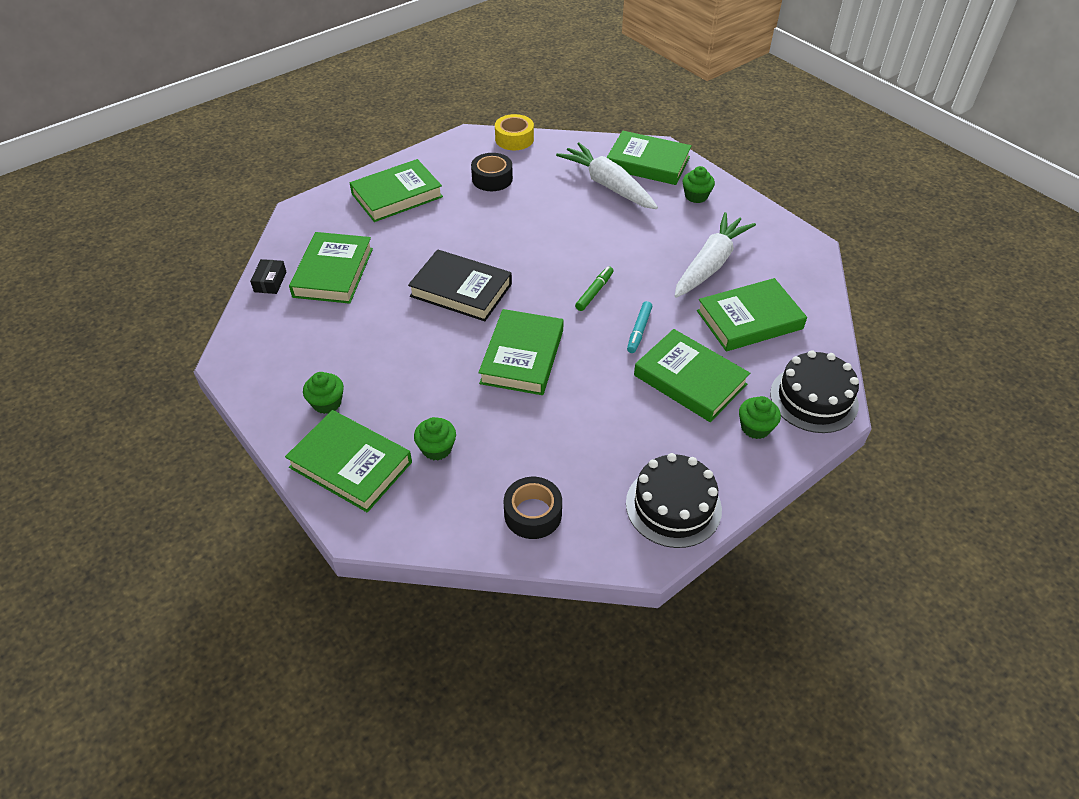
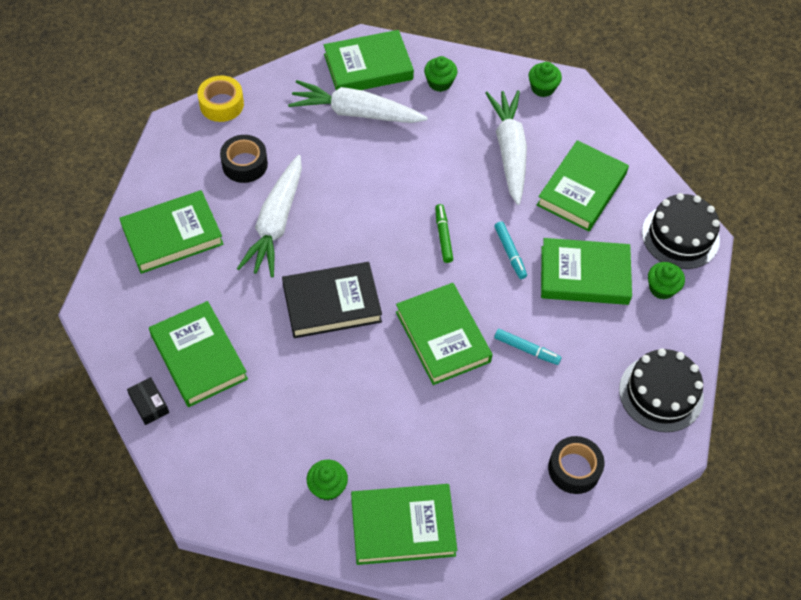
camera: 40 degrees left, 10 degrees up
green book [350,159,443,222] -> green book turned 45 degrees clockwise [119,190,224,274]
green cupcake [414,417,456,460] -> green cupcake moved to [529,62,562,97]
none -> white carrot [237,155,302,277]
none -> turquoise marker [494,329,562,365]

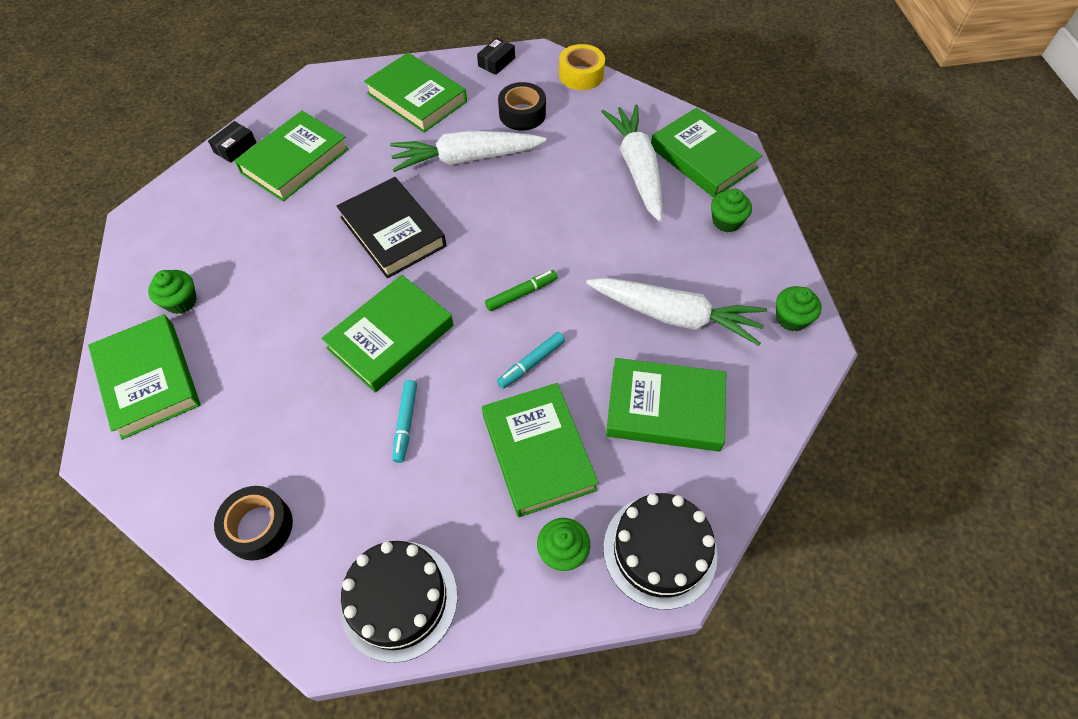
camera: 70 degrees right, 0 degrees up
white carrot [486,90,527,205] -> white carrot turned 45 degrees clockwise [586,278,767,346]
none -> black box [477,38,515,75]

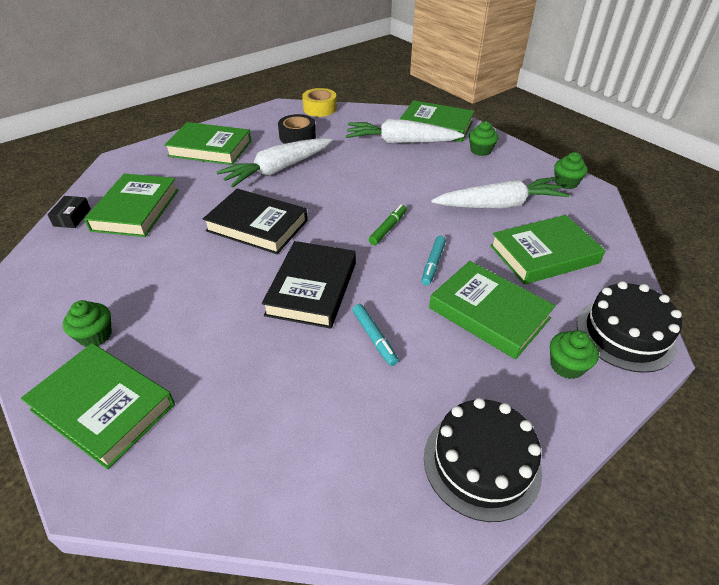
camera: 30 degrees left, 15 degrees down
black tape [214,486,293,561] -> none
green book [321,275,453,392] -> black book [262,241,356,329]
black box [477,38,515,75] -> none
white carrot [601,105,663,222] -> white carrot turned 45 degrees counterclockwise [346,119,464,143]

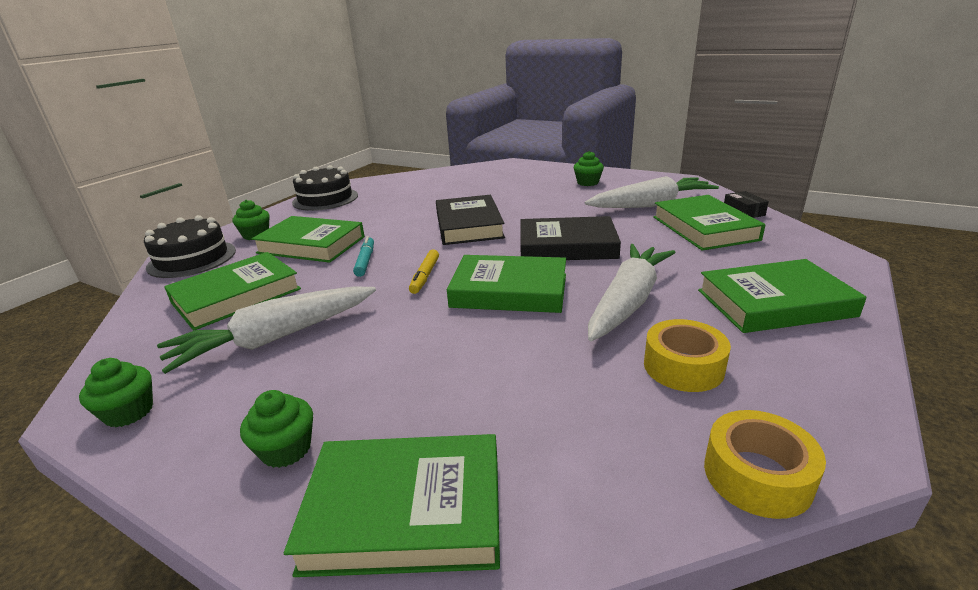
camera: 160 degrees right, 15 degrees down
green book [21,343,175,470] -> green book moved to [447,255,566,313]
black tape [278,114,316,144] -> yellow tape [644,319,731,392]
white carrot [346,119,464,143] -> white carrot moved to [585,176,719,208]
turquoise marker [353,304,399,366] -> none
green marker [369,204,407,245] -> yellow marker [409,249,439,294]

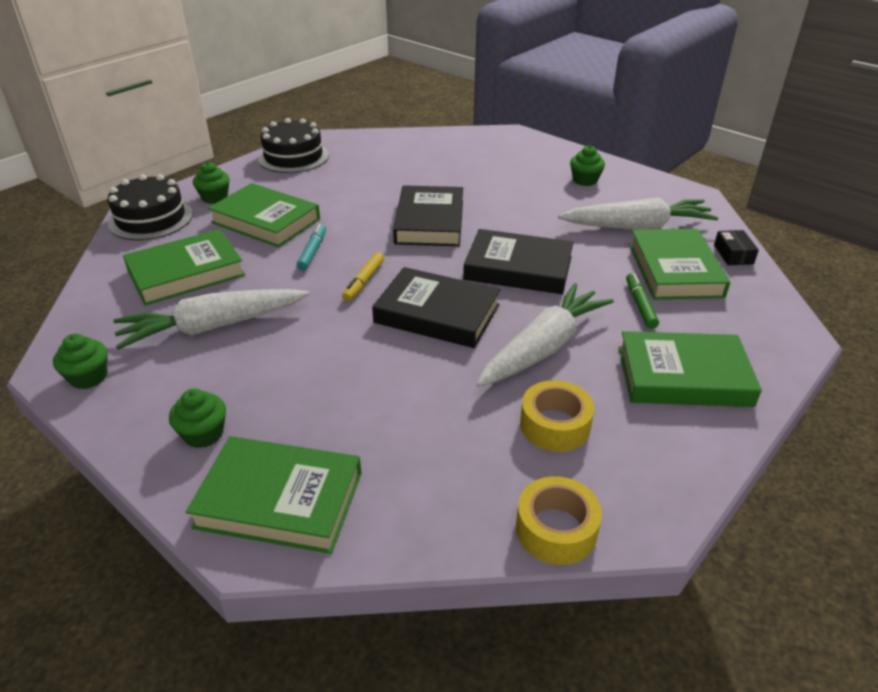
camera: 10 degrees right, 10 degrees up
green book [447,255,566,313] -> black book [372,267,501,348]
none -> green marker [626,273,659,329]

